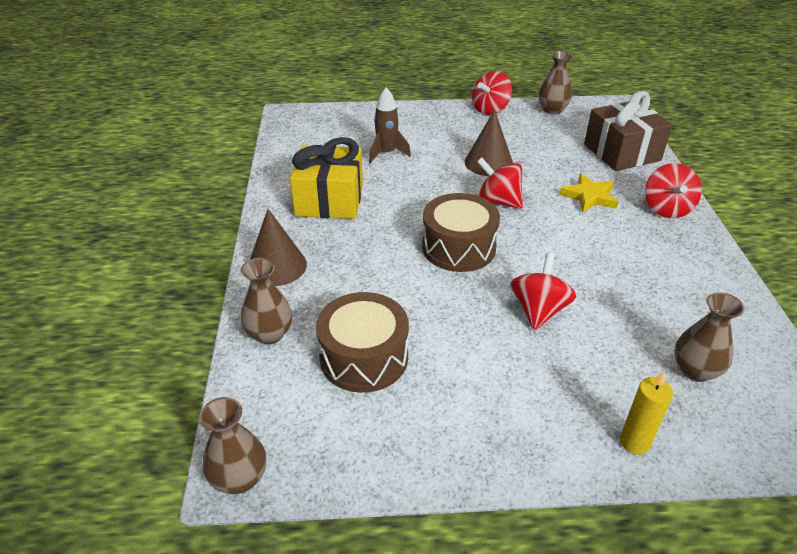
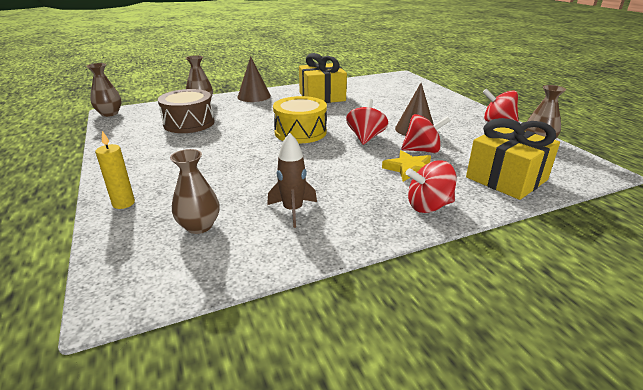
camera: 70 degrees right, 10 degrees down
brown rocket [369,87,411,163] -> brown rocket moved to [267,133,317,228]
brown drum [422,193,500,272] -> yellow drum [273,96,327,143]
red spinning top [510,253,576,330] -> red spinning top moved to [401,114,451,153]
brown gift [584,91,672,171] -> yellow gift [466,118,560,200]

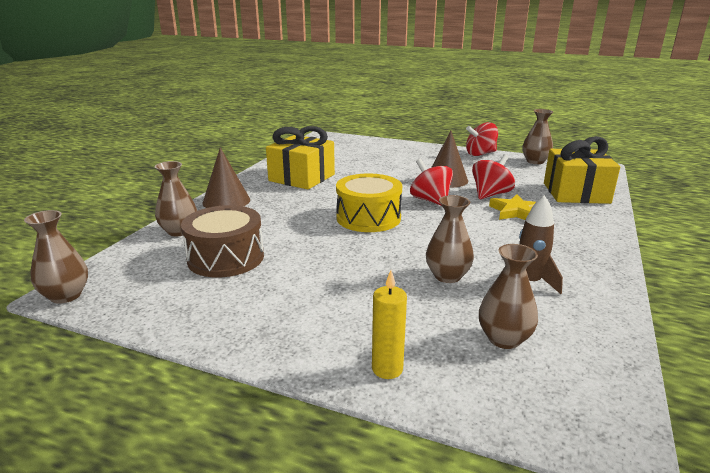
camera: 45 degrees left, 5 degrees down
red spinning top [406,160,457,213] -> none
none -> brown vase [426,195,474,283]

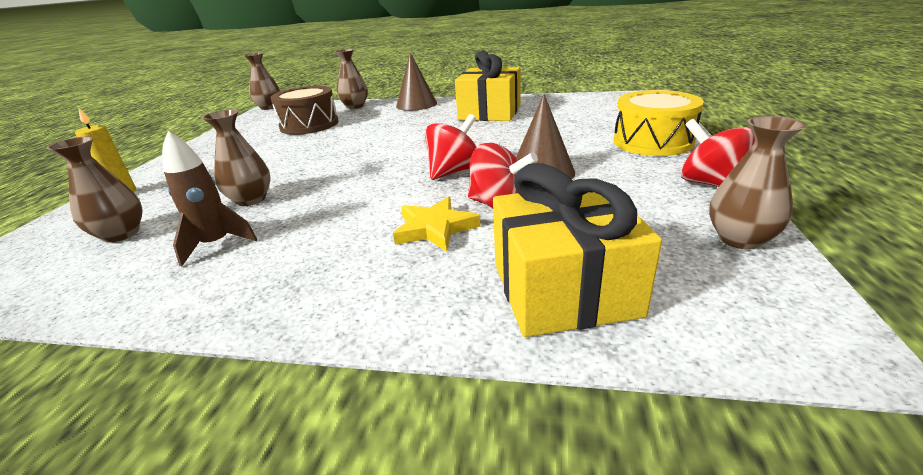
camera: 80 degrees right, 5 degrees up
yellow drum [336,174,402,232] -> yellow drum moved to [613,90,704,156]

